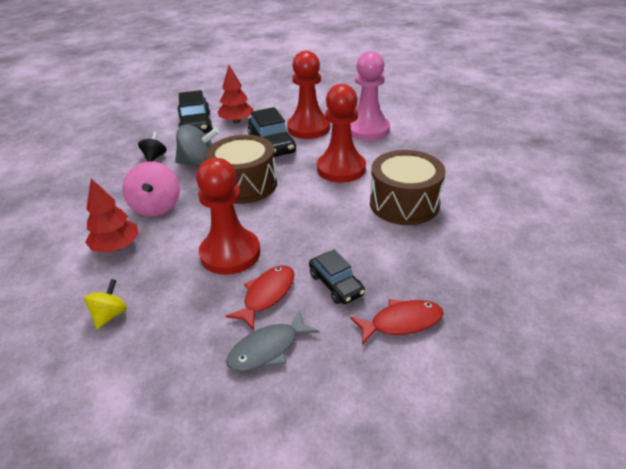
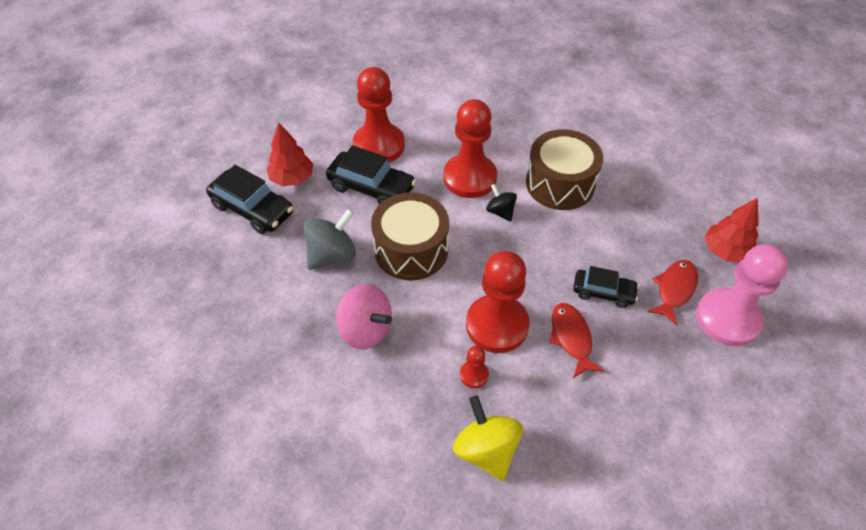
camera: 45 degrees left, 15 degrees up
yellow spinning top [84,279,127,329] -> yellow spinning top [453,396,523,481], size x1.69
red tree [85,178,139,253] -> red tree moved to [705,198,759,262]
black spinning top [138,131,167,161] -> black spinning top moved to [486,184,517,222]
grey fish [226,310,319,372] -> none
pink pawn [350,51,390,141] -> pink pawn moved to [696,244,789,346]
none -> red pawn [460,346,489,388]

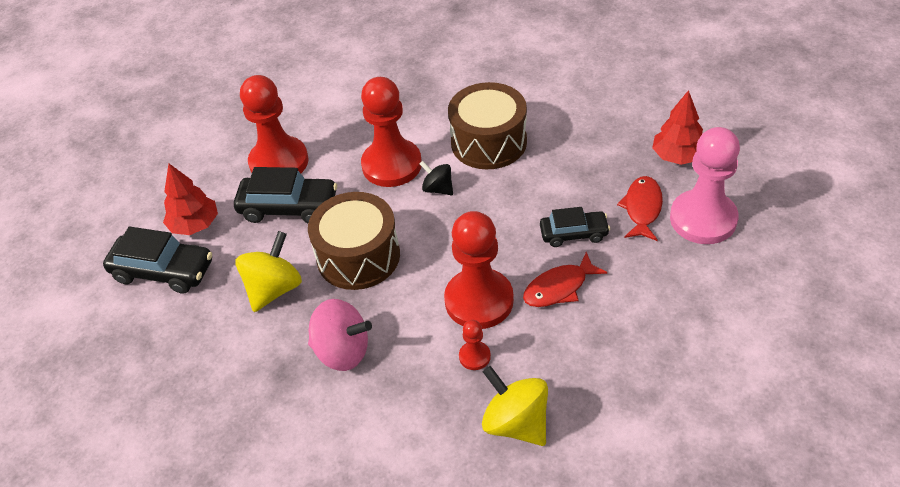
camera: 15 degrees left, 5 degrees down
grey spinning top [304,209,356,270] -> yellow spinning top [235,231,302,312]
red fish [550,303,604,378] -> red fish turned 90 degrees counterclockwise [523,252,607,307]

